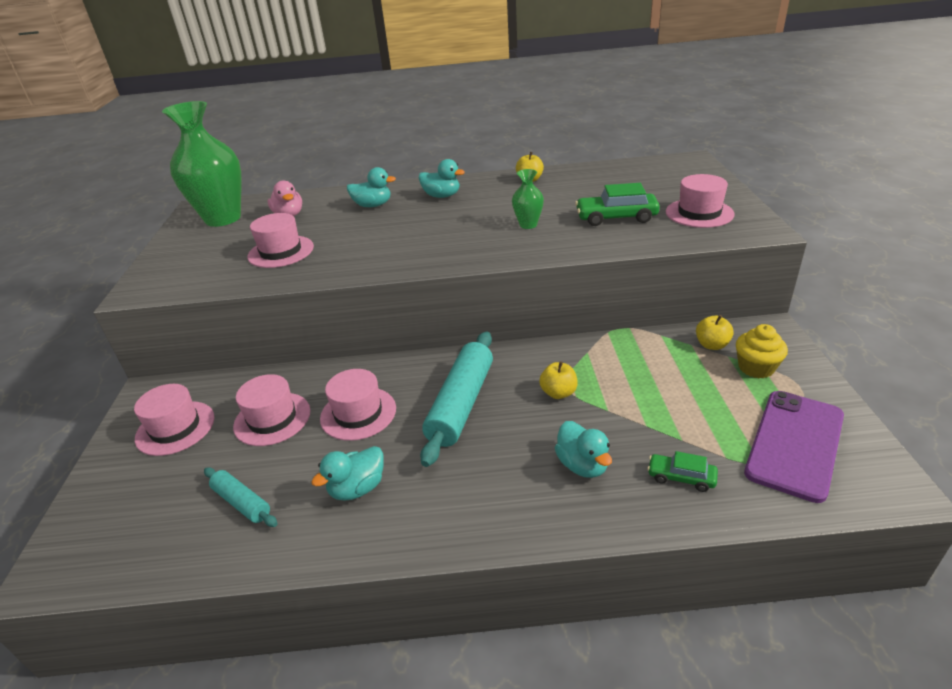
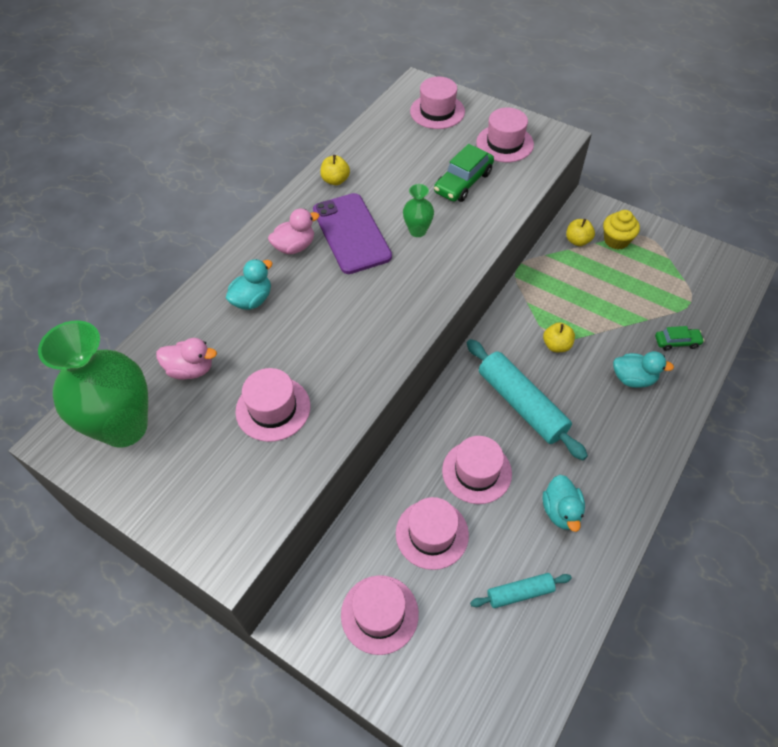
camera: 55 degrees left, 20 degrees up
turquoise duck [419,159,465,198] -> pink duck [268,208,319,254]
green car [647,451,718,492] -> green car turned 150 degrees counterclockwise [655,326,704,351]
purple phone [744,391,844,503] -> purple phone moved to [313,193,392,274]
none -> pink hat [410,77,465,129]

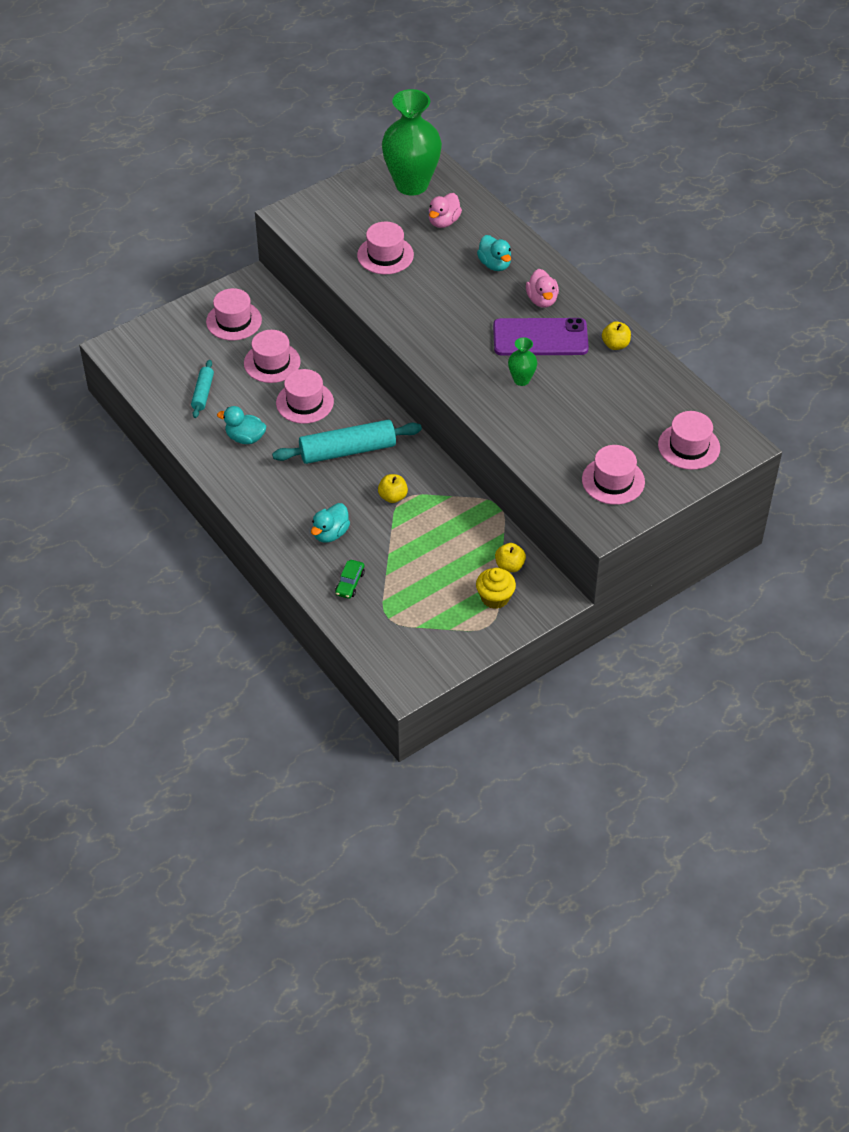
camera: 110 degrees right, 5 degrees down
green car [434,144,494,202] -> none

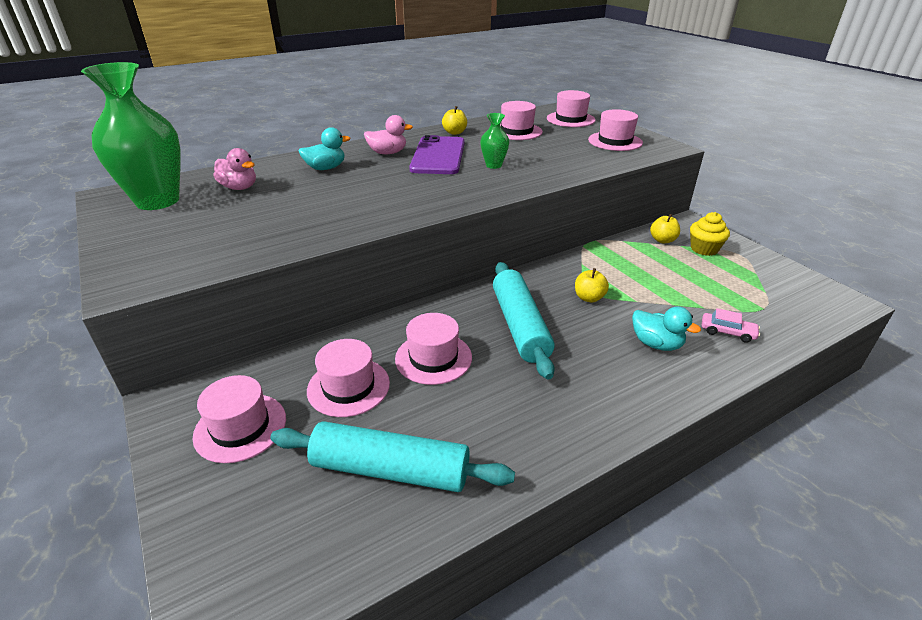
camera: 85 degrees left, 15 degrees down
turquoise rolling pin [191,360,214,418] -> turquoise rolling pin [270,421,515,492], size x1.88
turquoise duck [217,406,266,444] -> none
green car [335,560,365,599] -> pink car [702,308,760,343]
pink hat [357,222,414,274] -> pink hat moved to [500,101,543,140]

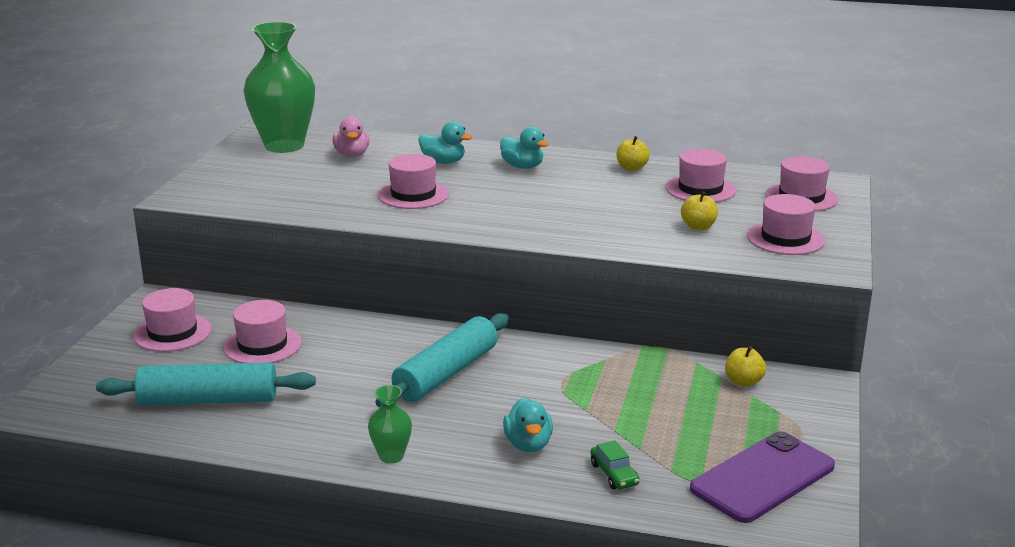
camera: 45 degrees right, 10 degrees down
turquoise rolling pin [270,421,515,492] -> turquoise rolling pin turned 60 degrees counterclockwise [96,362,316,405]
pink duck [364,115,413,154] -> turquoise duck [500,127,549,169]
pink hat [395,313,472,385] -> pink hat moved to [378,154,449,209]
purple phone [409,135,465,174] -> purple phone moved to [690,431,835,523]
green vase [480,113,509,169] -> green vase moved to [368,385,412,464]
yellow apple [575,268,609,303] -> yellow apple moved to [681,191,718,230]
yellow cupcake [690,212,730,256] -> none
pink car [702,308,760,343] -> green car [590,440,640,489]

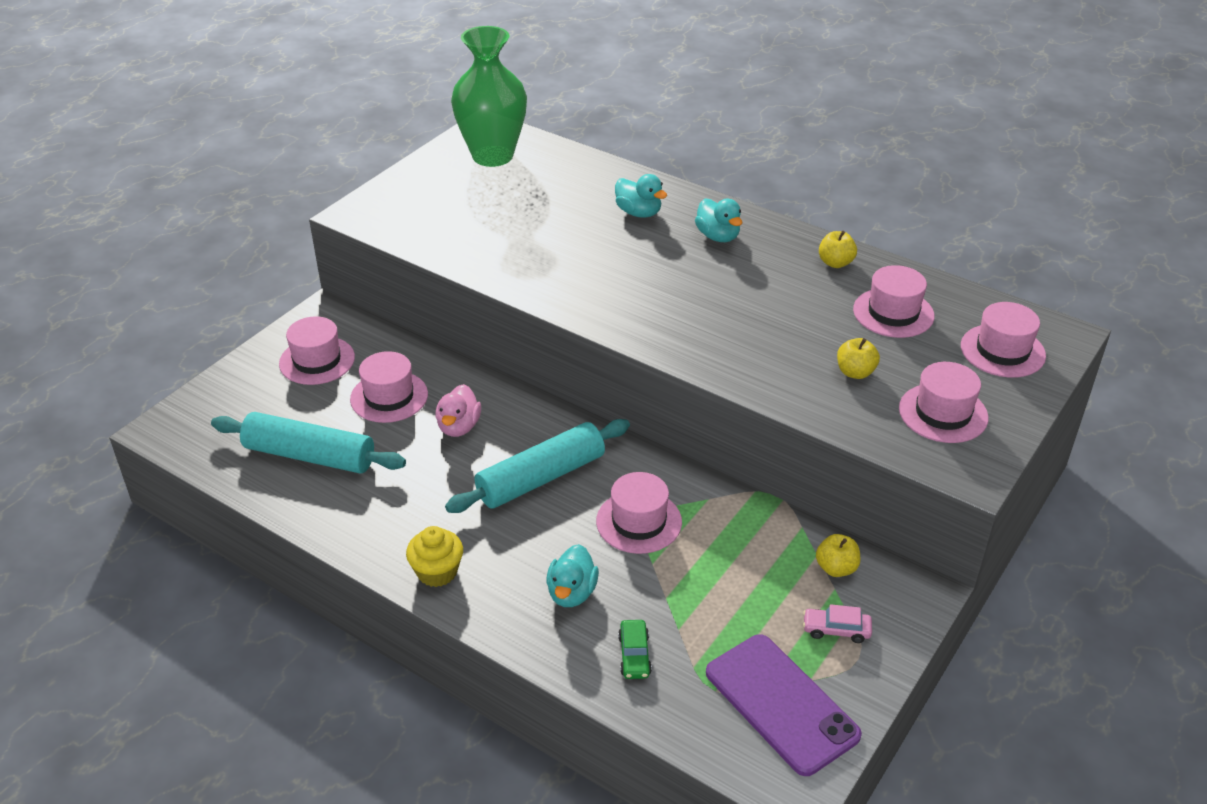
camera: 20 degrees right, 15 degrees up
pink duck [333,117,369,158] -> pink duck moved to [436,384,481,437]
green vase [368,385,412,464] -> yellow cupcake [406,526,463,587]
pink hat [378,154,449,209] -> pink hat moved to [596,472,682,554]
purple phone [690,431,835,523] -> purple phone turned 75 degrees clockwise [706,634,862,776]
none -> pink car [803,604,872,643]

